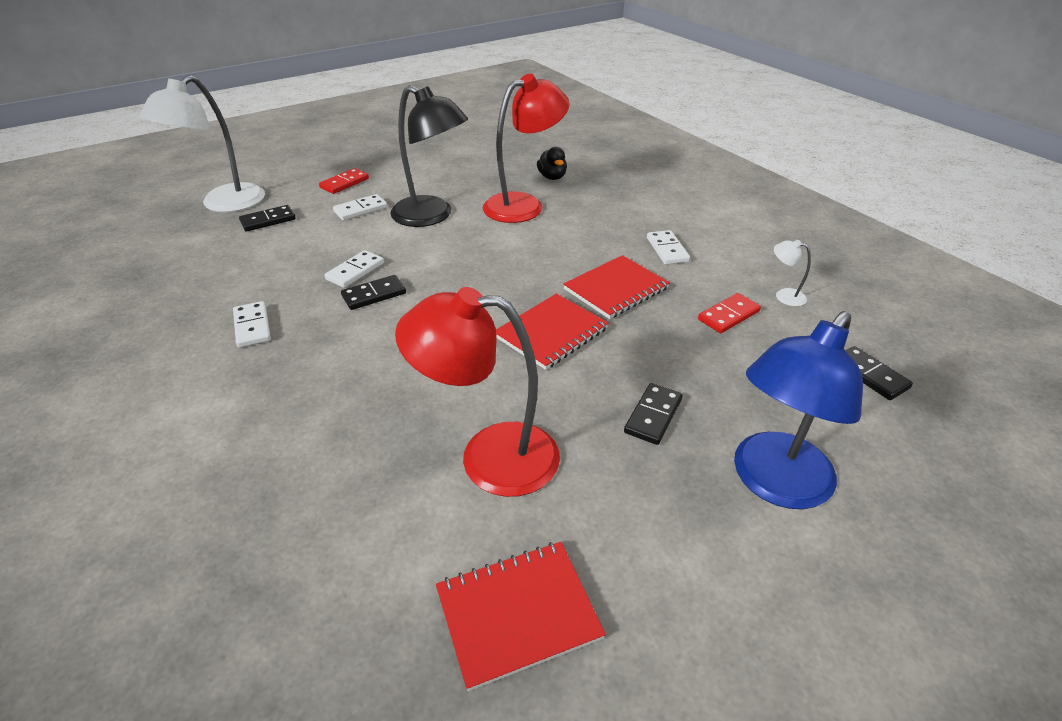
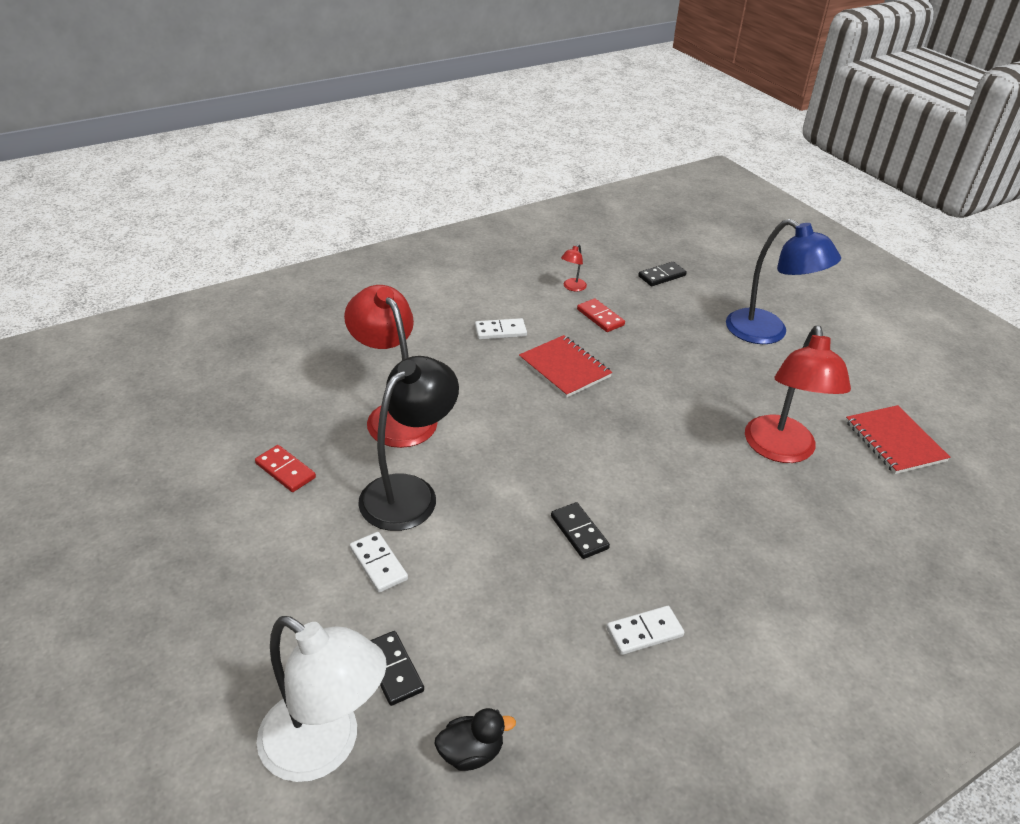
camera: 90 degrees left, 0 degrees up
red domino [319,168,369,194] -> red domino moved to [255,445,316,492]
white domino [324,250,384,288] -> none
red notebook [496,294,608,370] -> none
black duck [537,147,567,180] -> black duck moved to [435,708,516,771]
black domino [624,383,683,445] -> none
white lamp [774,240,811,306] -> red lamp [561,244,587,292]

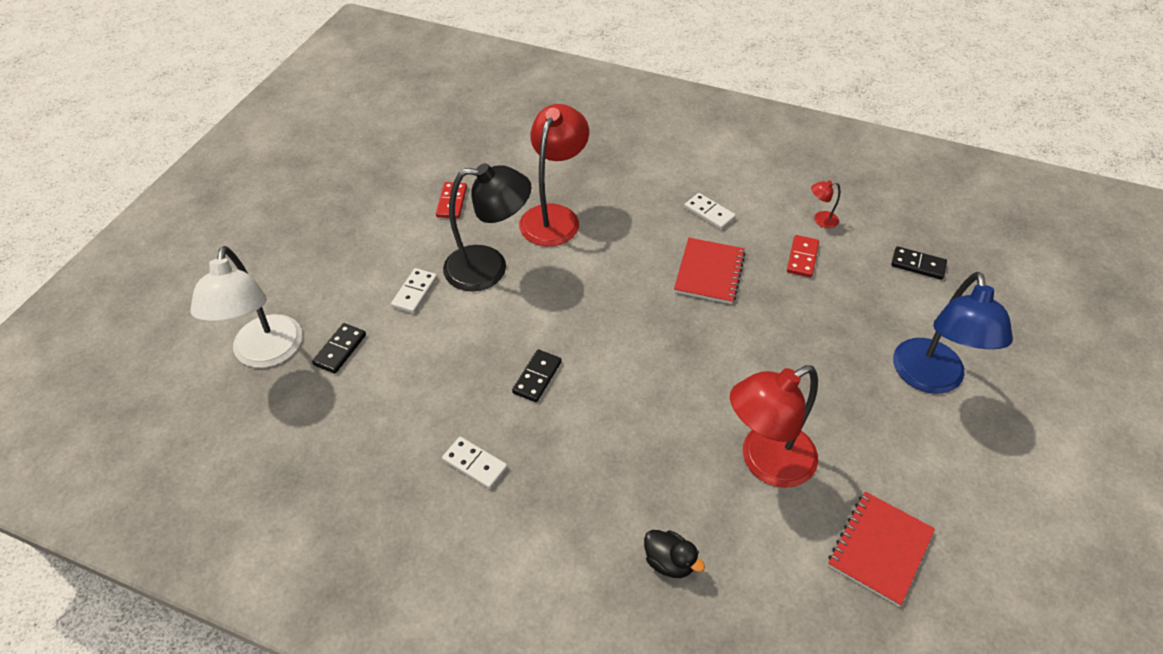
camera: 55 degrees right, 10 degrees up
black duck [435,708,516,771] -> black duck moved to [644,530,705,578]

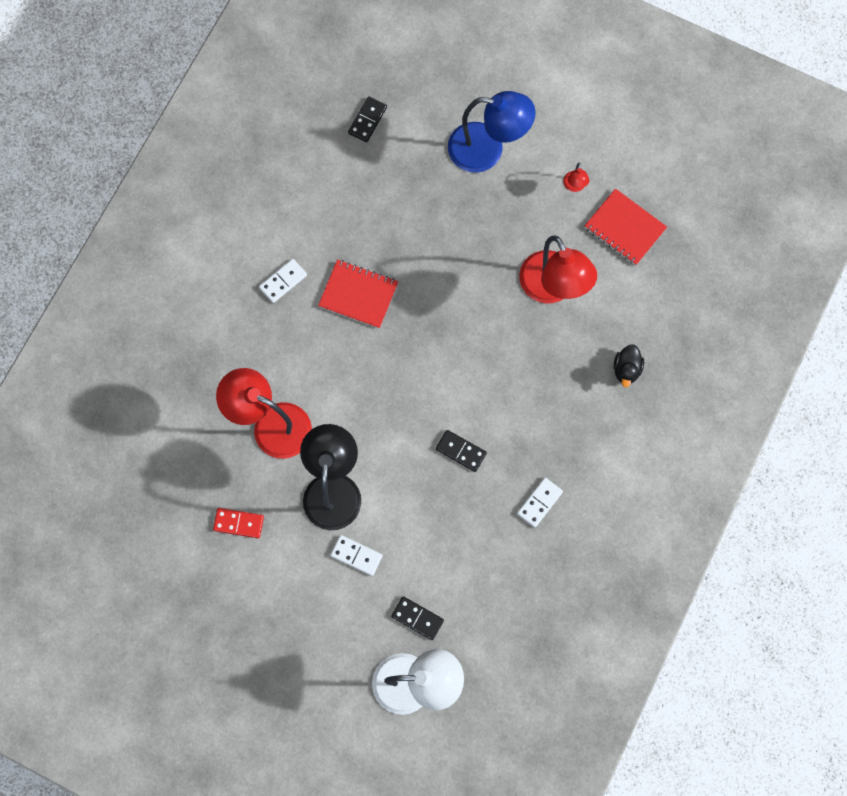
camera: 85 degrees left, 25 degrees up
black duck [644,530,705,578] -> black duck turned 150 degrees clockwise [614,344,644,387]
red domino [787,235,819,278] -> none
red lamp [811,180,840,228] -> red lamp moved to [563,163,589,192]

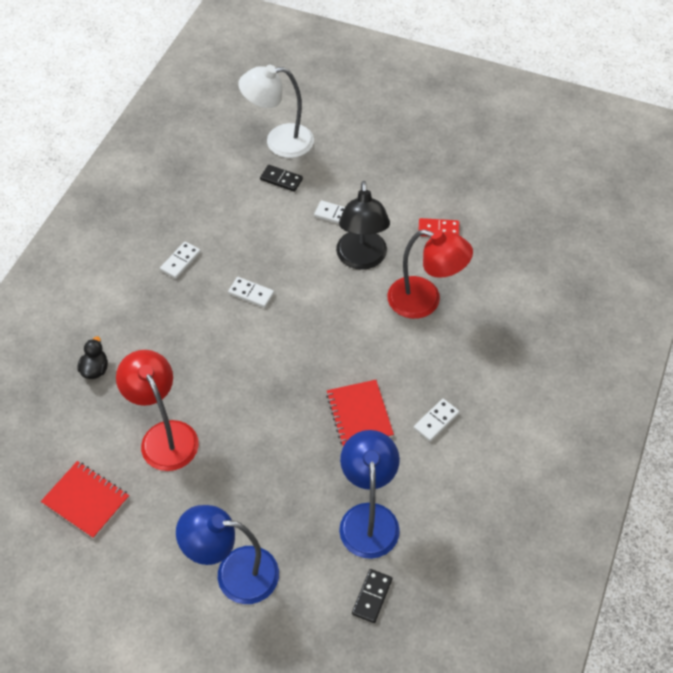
camera: 175 degrees right, 20 degrees down
red notebook [318,259,398,329] -> red notebook turned 60 degrees clockwise [326,380,394,446]
black domino [436,430,487,472] -> white domino [228,277,274,308]
red lamp [563,163,589,192] -> none
none -> blue lamp [339,430,400,559]

